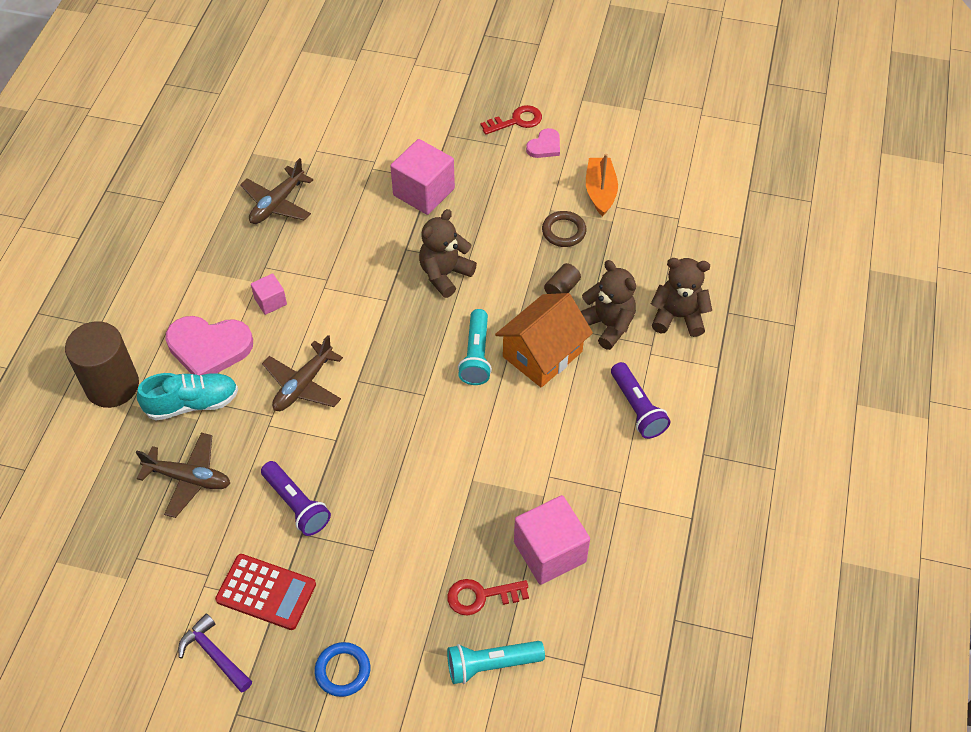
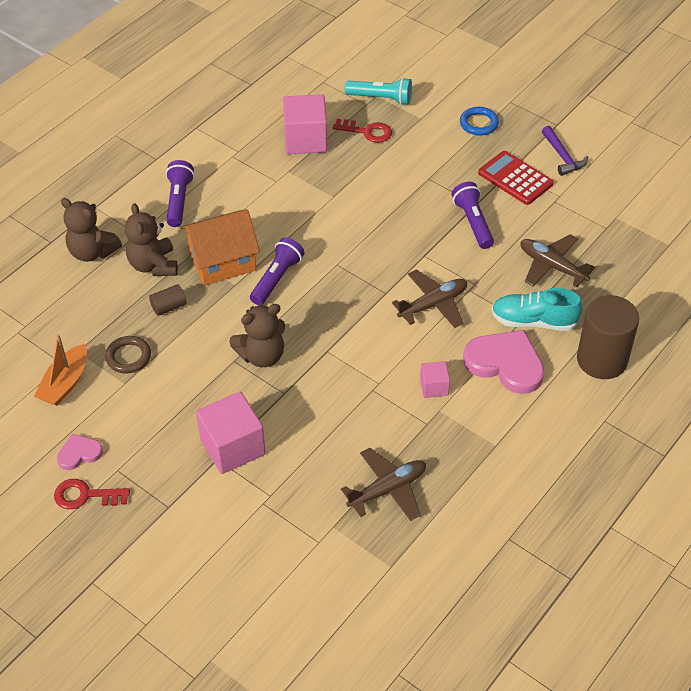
camera: 155 degrees left, 5 degrees down
turquoise flashlight [458,309,492,385] -> purple flashlight [250,237,304,305]

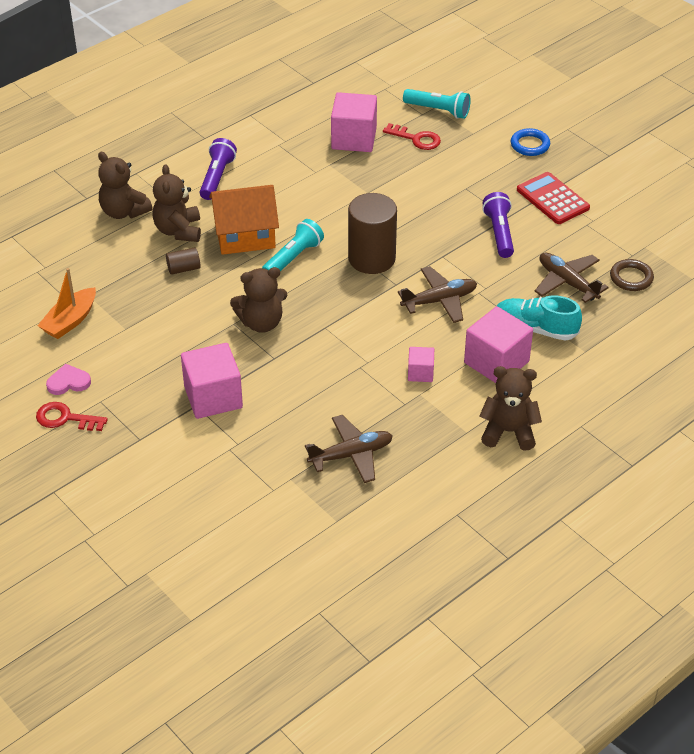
camera: 10 degrees right, 5 degrees down
brown ring [105,336,151,373] -> brown ring moved to [610,259,654,291]
purple flashlight [250,237,304,305] -> turquoise flashlight [262,219,324,271]
pink heart [463,330,545,394] -> pink cube [464,306,533,383]
purple hammer [542,126,588,176] -> none
brown cylinder [577,295,639,379] -> brown cylinder moved to [348,193,397,274]
none -> brown teddy bear [479,366,542,451]

